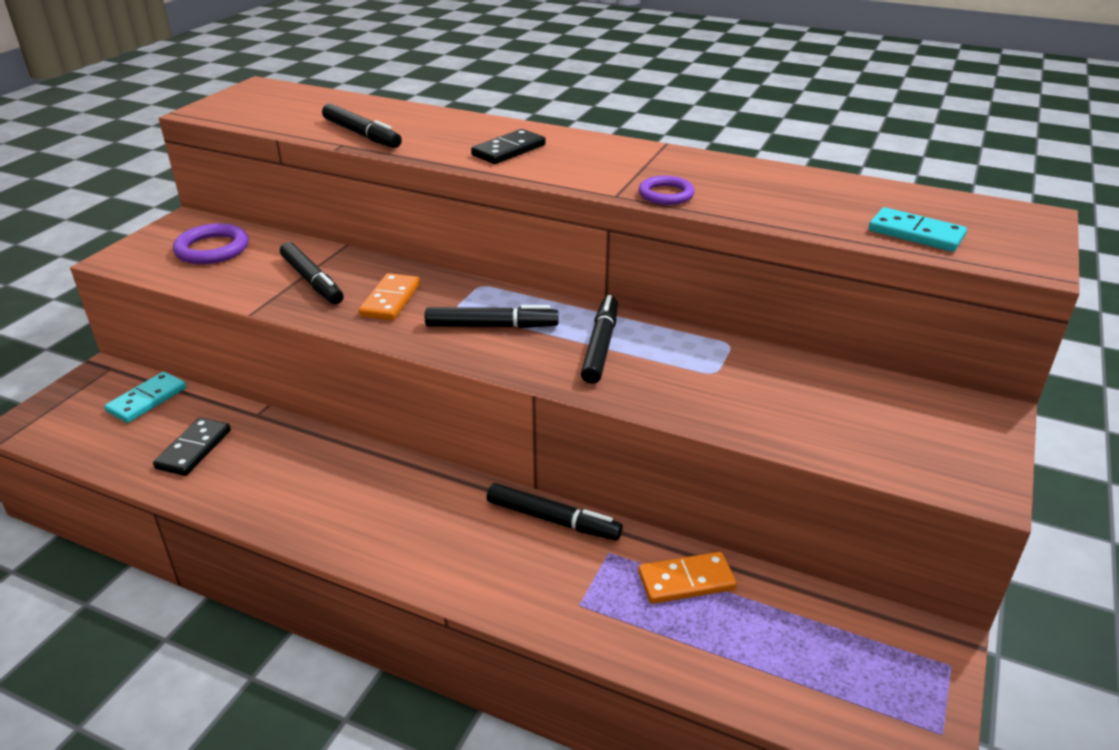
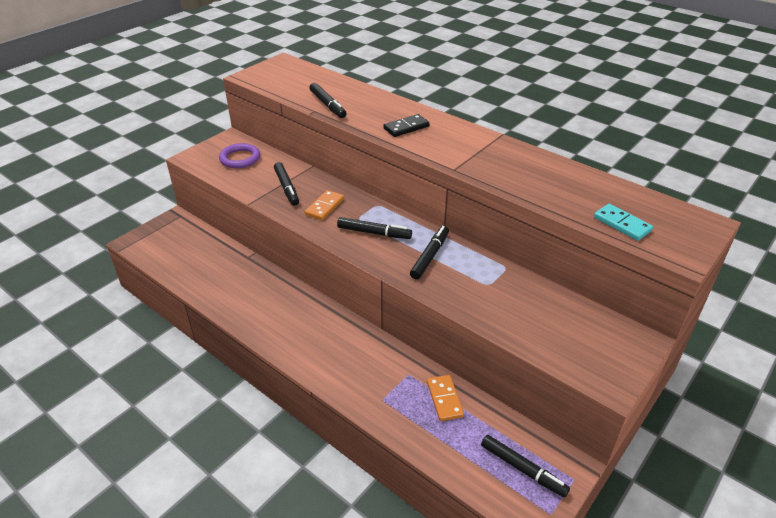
camera: 15 degrees right, 5 degrees up
turquoise domino [104,372,186,423] -> none
black domino [153,417,231,476] -> none
black marker [487,483,623,541] -> black marker moved to [481,435,570,498]
orange domino [638,552,737,604] -> orange domino turned 75 degrees clockwise [427,375,464,421]
purple ring [639,176,695,205] -> none

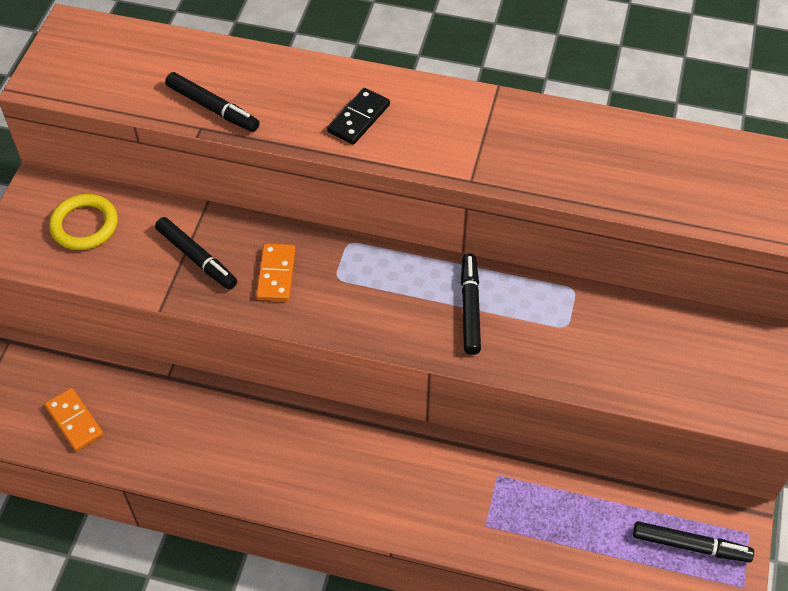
camera: 25 degrees left, 15 degrees up
purple ring [219,143,260,168] -> yellow ring [49,194,118,250]
black marker [337,217,412,239] -> none
orange domino [427,375,464,421] -> orange domino moved to [45,388,104,451]
turquoise domino [594,204,653,241] -> none

